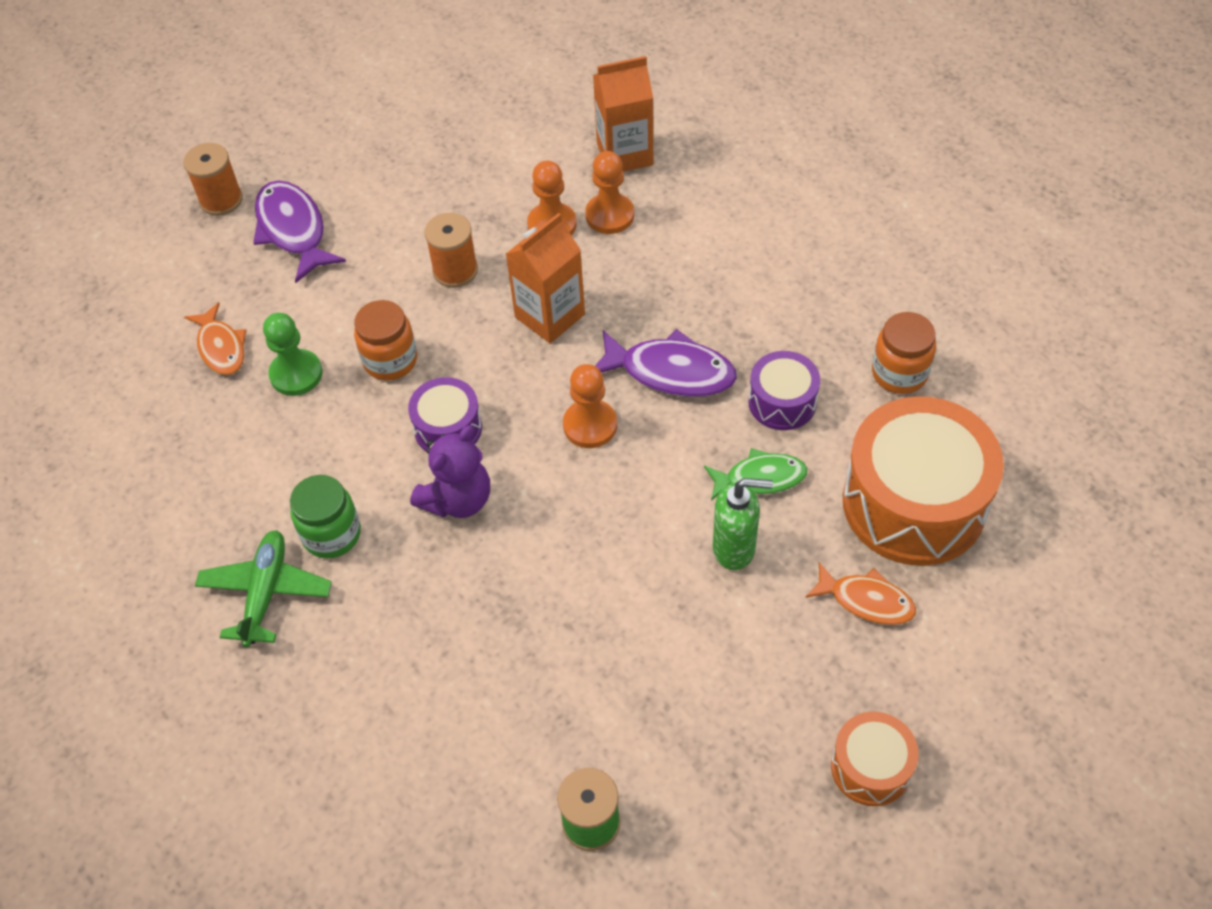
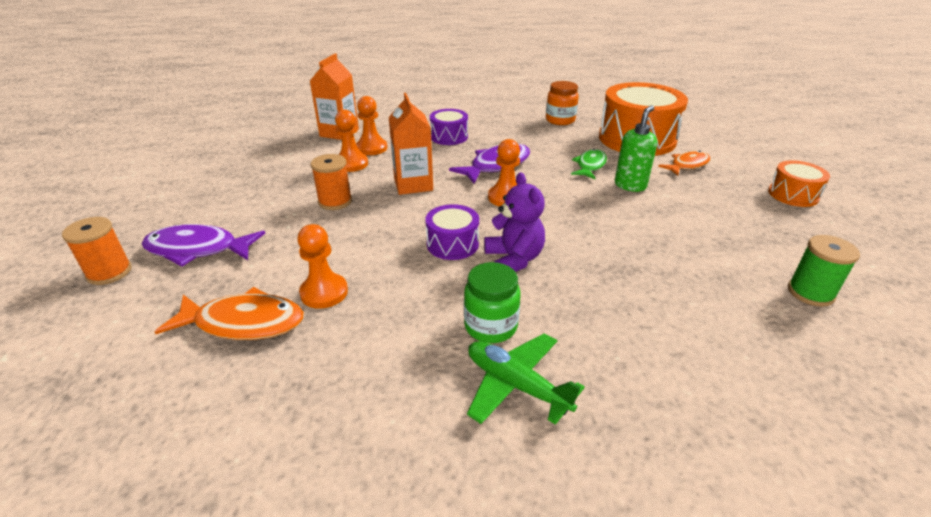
camera: 60 degrees left, 20 degrees down
orange fish [184,302,247,375] -> orange fish [155,287,304,340], size x1.51
green pawn [263,313,323,396] -> orange pawn [297,224,348,309]
orange jar [354,300,417,381] -> none
purple drum [748,351,820,430] -> purple drum moved to [430,109,468,145]

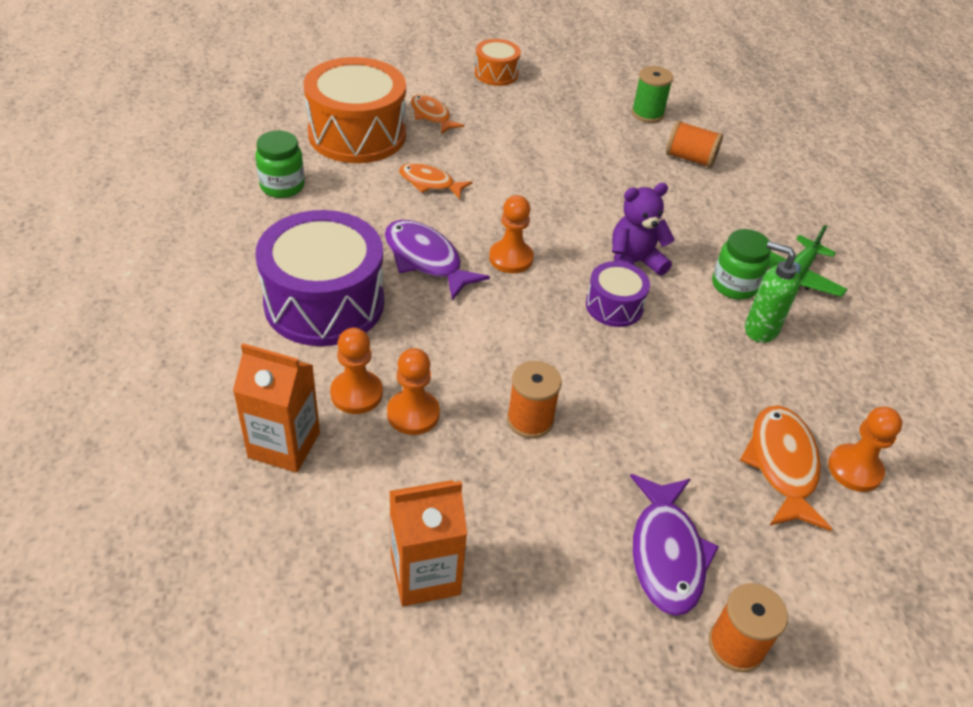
camera: 95 degrees left, 10 degrees up
orange pawn [297,224,348,309] -> orange pawn moved to [828,407,902,492]
orange carton [389,93,433,195] -> orange carton moved to [389,480,467,606]
purple drum [430,109,468,145] -> purple drum [255,210,384,346], size x1.99
orange jar [546,81,579,125] -> green jar [255,131,305,198]
green fish [571,149,607,179] -> orange fish [399,163,473,199]
green soap dispenser [615,105,657,192] -> green soap dispenser moved to [745,241,800,343]
none -> orange spool [666,120,723,168]

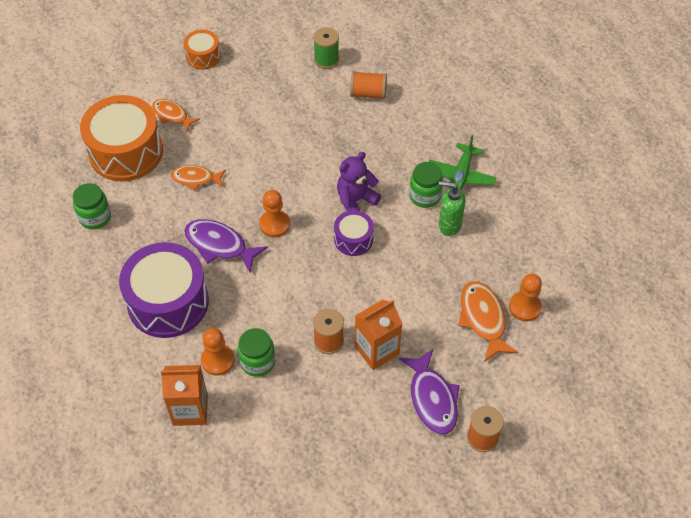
camera: 15 degrees left, 10 degrees up
orange pawn [387,348,440,435] -> green jar [238,328,275,377]
orange carton [389,480,467,606] -> orange carton moved to [355,300,402,370]

